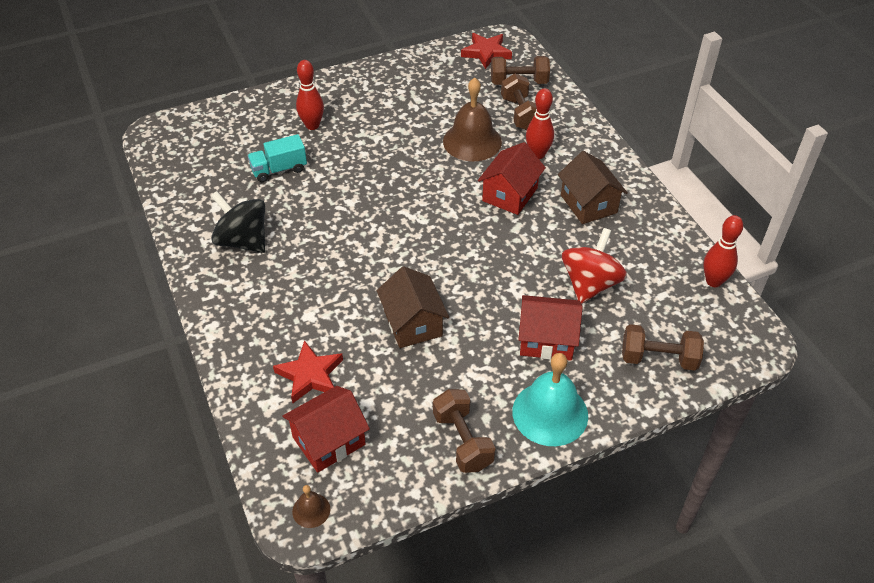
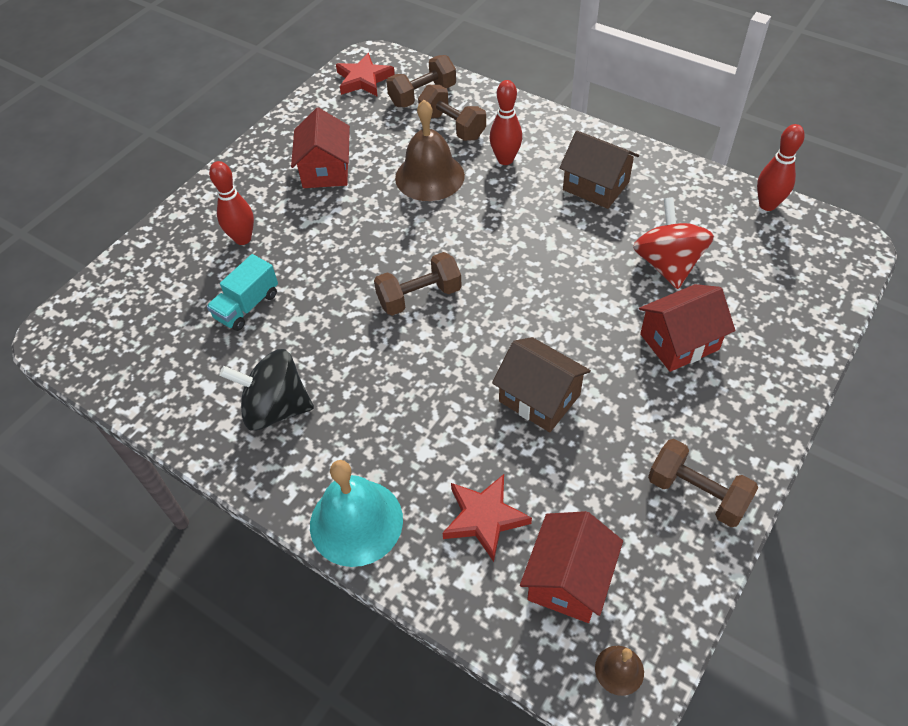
camera: 30 degrees left, 5 degrees up
red house [478,142,546,215] -> red house moved to [291,107,350,188]
turquoise bell [512,353,588,446] -> turquoise bell moved to [310,460,403,567]
brown dumbbell [622,324,704,371] -> brown dumbbell moved to [374,252,462,316]

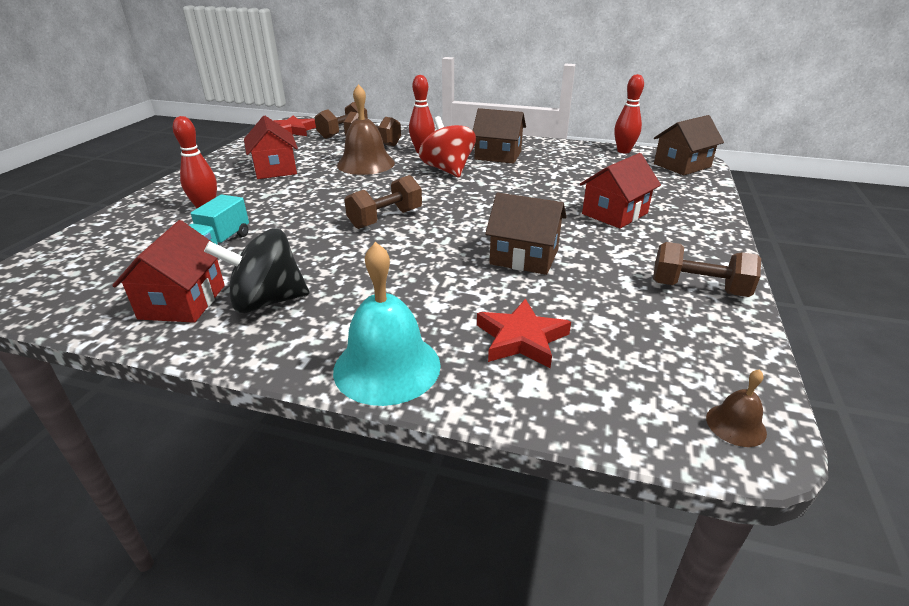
camera: 20 degrees left, 20 degrees down
red house [520,511,623,623] -> red house moved to [112,220,225,323]
red spinning top [633,197,714,289] -> red spinning top moved to [419,116,476,178]
none -> brown house [654,115,724,175]

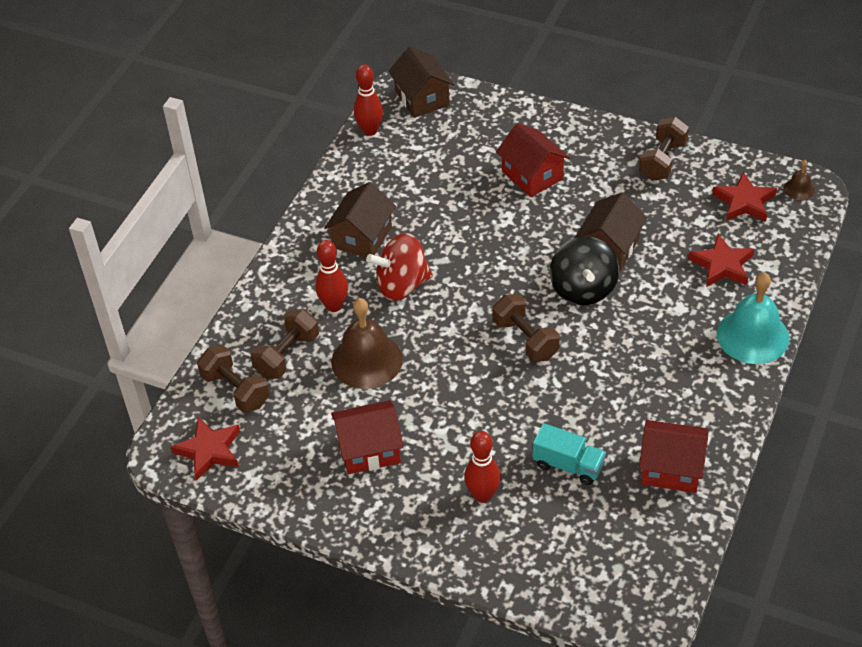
camera: 80 degrees left, 15 degrees up
black spinning top [204,228,310,314] -> black spinning top moved to [550,236,619,305]
none -> red star [712,172,777,222]

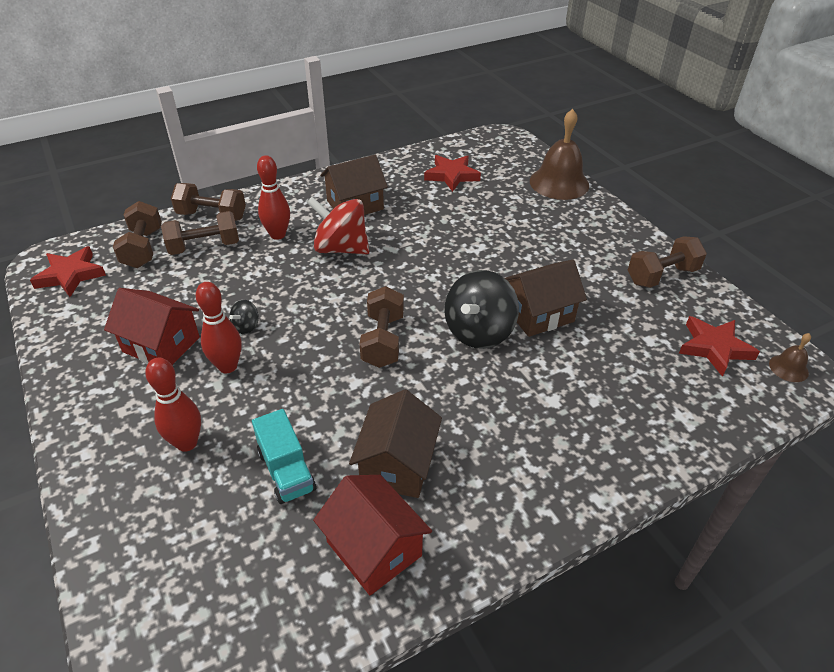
camera: 35 degrees right, 5 degrees down
brown bell [331,298,403,389] -> brown bell moved to [530,109,589,200]
red bowling pin [354,64,383,136] -> red bowling pin moved to [196,282,242,373]
brown house [388,46,454,118] -> brown house moved to [349,389,442,498]
red house [496,123,570,197] -> none
red star [688,234,754,287] -> red star moved to [424,155,481,192]
turquoise bell [717,272,789,364] -> none
none -> brown dumbbell [171,183,246,221]
none -> black spinning top [229,300,259,334]

